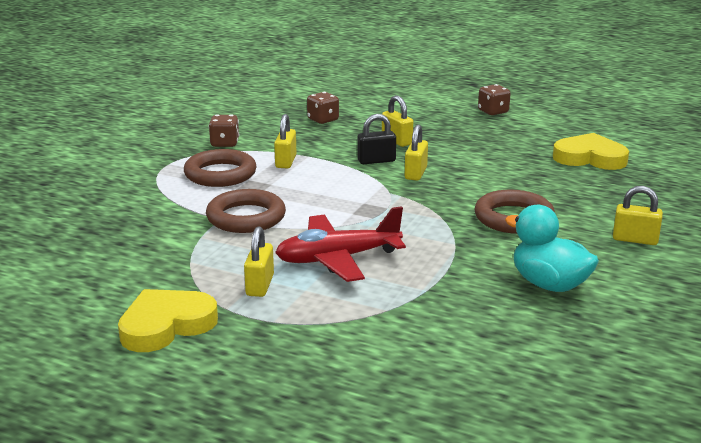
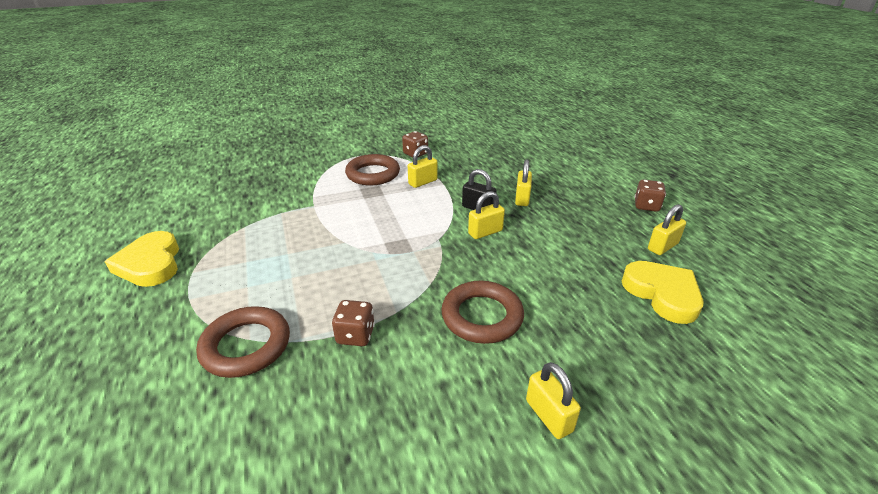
camera: 45 degrees right, 10 degrees up
yellow heart [118,289,218,352] -> yellow heart turned 120 degrees counterclockwise [105,231,179,287]
brown ring [206,189,286,233] -> brown ring moved to [196,306,290,378]
yellow padlock [244,226,274,297] -> yellow padlock moved to [648,204,686,255]
red plane [275,206,406,282] -> none
brown dice [307,92,339,124] -> brown dice moved to [332,300,375,346]
turquoise duck [505,205,599,292] -> none

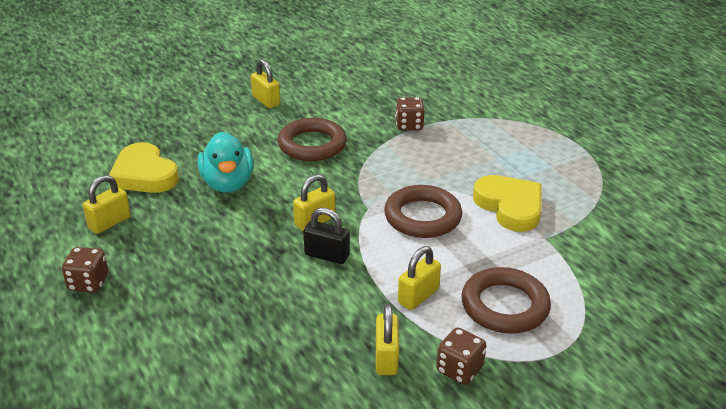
camera: 170 degrees right, 0 degrees up
yellow heart [105,231,179,287] -> yellow heart moved to [473,175,541,232]
brown ring [196,306,290,378] -> brown ring moved to [384,185,462,238]
yellow padlock [515,160,532,206] -> yellow padlock moved to [376,304,399,375]
none -> turquoise duck [198,132,254,192]

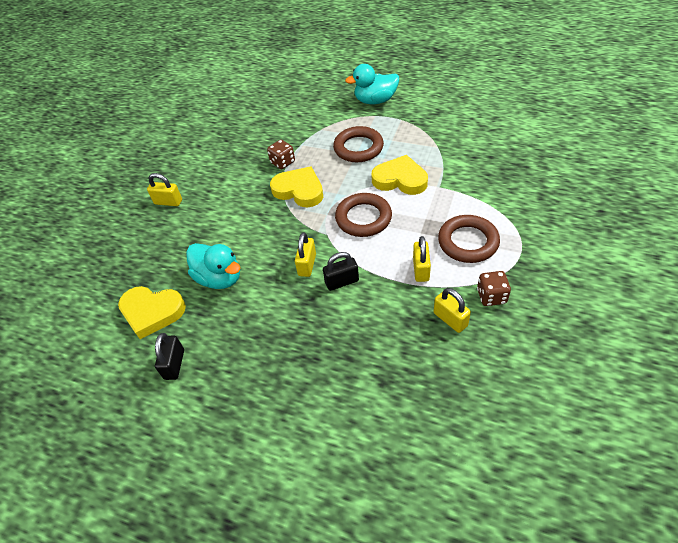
camera: 35 degrees left, 15 degrees up
brown dice [62,247,108,293] -> none
yellow padlock [83,175,131,234] -> black padlock [155,333,184,380]
brown ring [277,118,347,161] -> brown ring moved to [333,126,384,162]
none -> yellow heart [270,166,323,207]
none -> turquoise duck [345,64,399,104]

